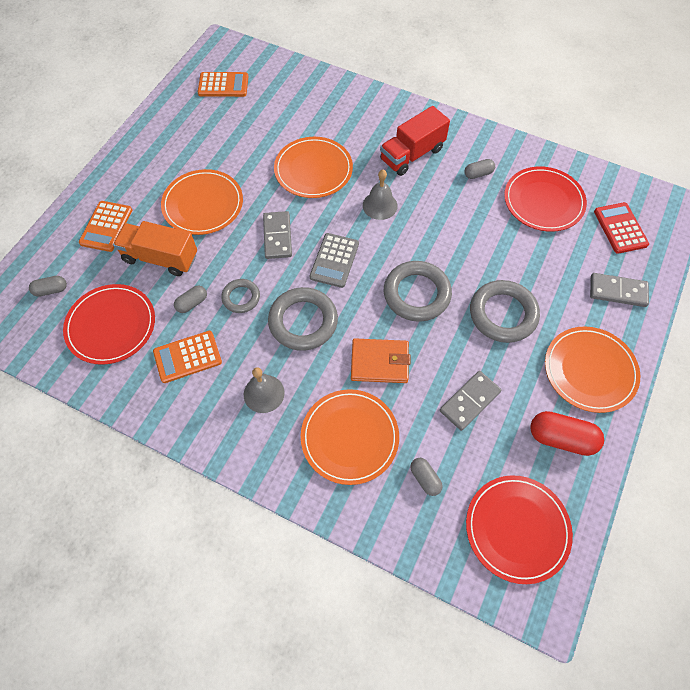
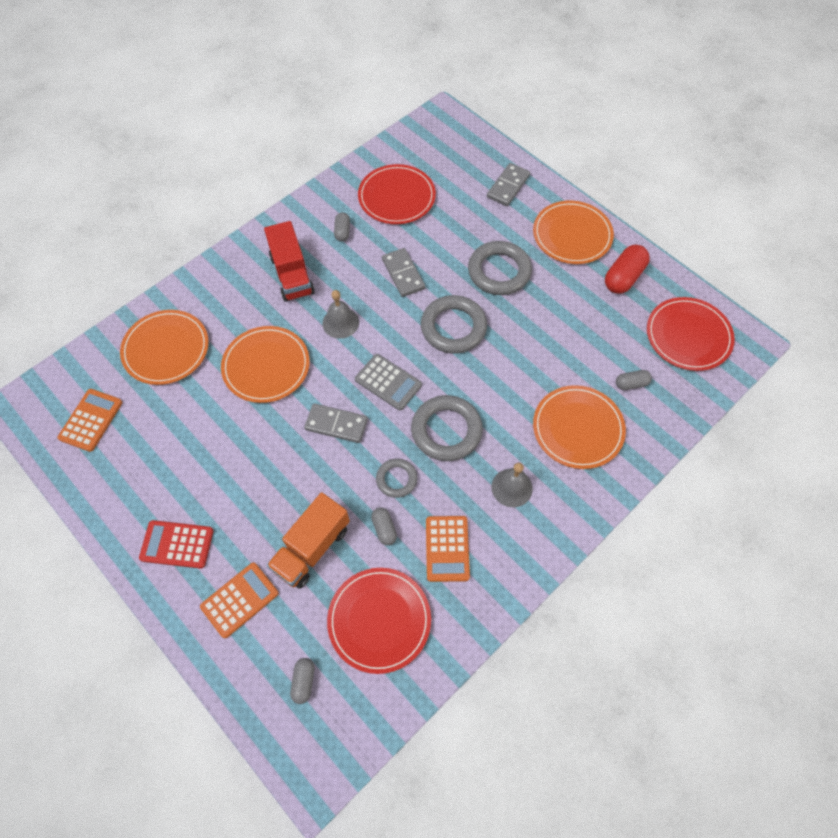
camera: 70 degrees left, 0 degrees up
orange calculator [79,201,132,252] -> orange calculator turned 75 degrees counterclockwise [200,562,279,638]
orange plate [161,169,243,235] -> orange plate moved to [120,310,209,385]
orange wallet [351,339,410,383] -> none
grey domino [440,371,501,431] -> grey domino moved to [382,248,425,297]
red calculator [594,202,649,254] -> red calculator moved to [139,520,213,569]

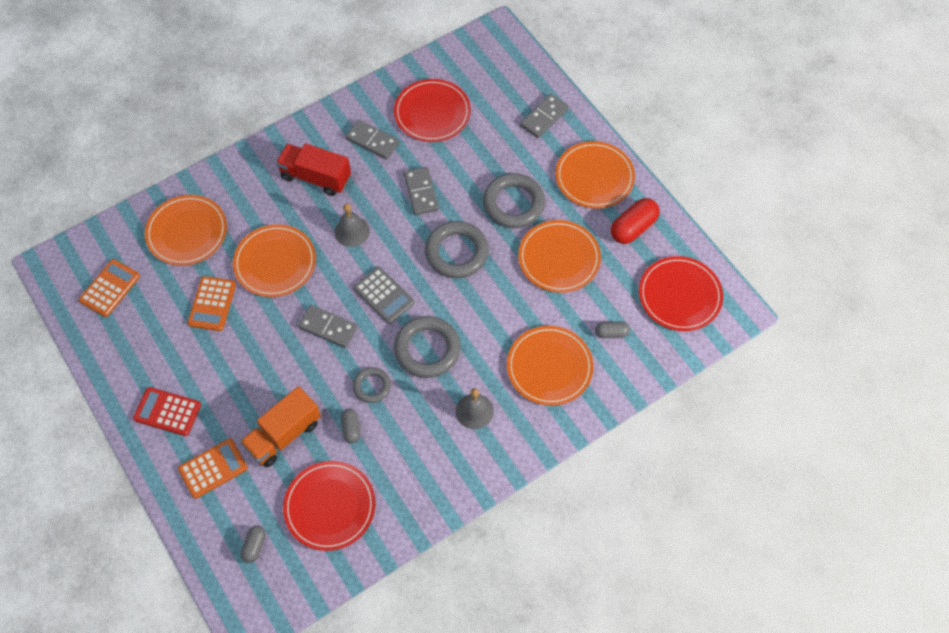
camera: 10 degrees right, 0 degrees up
red truck [264,221,315,302] -> red truck turned 120 degrees clockwise [276,143,351,196]
grey capsule [334,212,350,242] -> grey domino [346,120,399,159]
orange calculator [426,516,470,582] -> orange calculator moved to [188,276,236,331]
none -> orange plate [518,220,601,293]

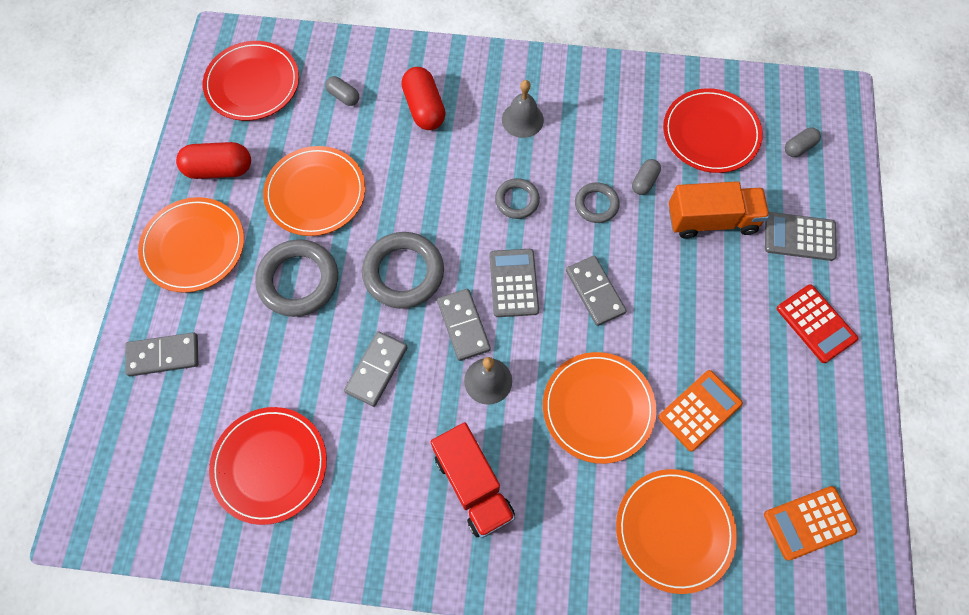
camera: 140 degrees left, 5 degrees up
orange calculator [178,438,248,499] -> grey calculator [765,212,837,261]
grey domino [346,120,399,159] -> grey domino moved to [437,289,491,361]
grey ring [394,316,461,378] -> grey ring [495,178,540,219], size x0.57
orange plate [507,326,594,406] -> red capsule [401,67,445,130]

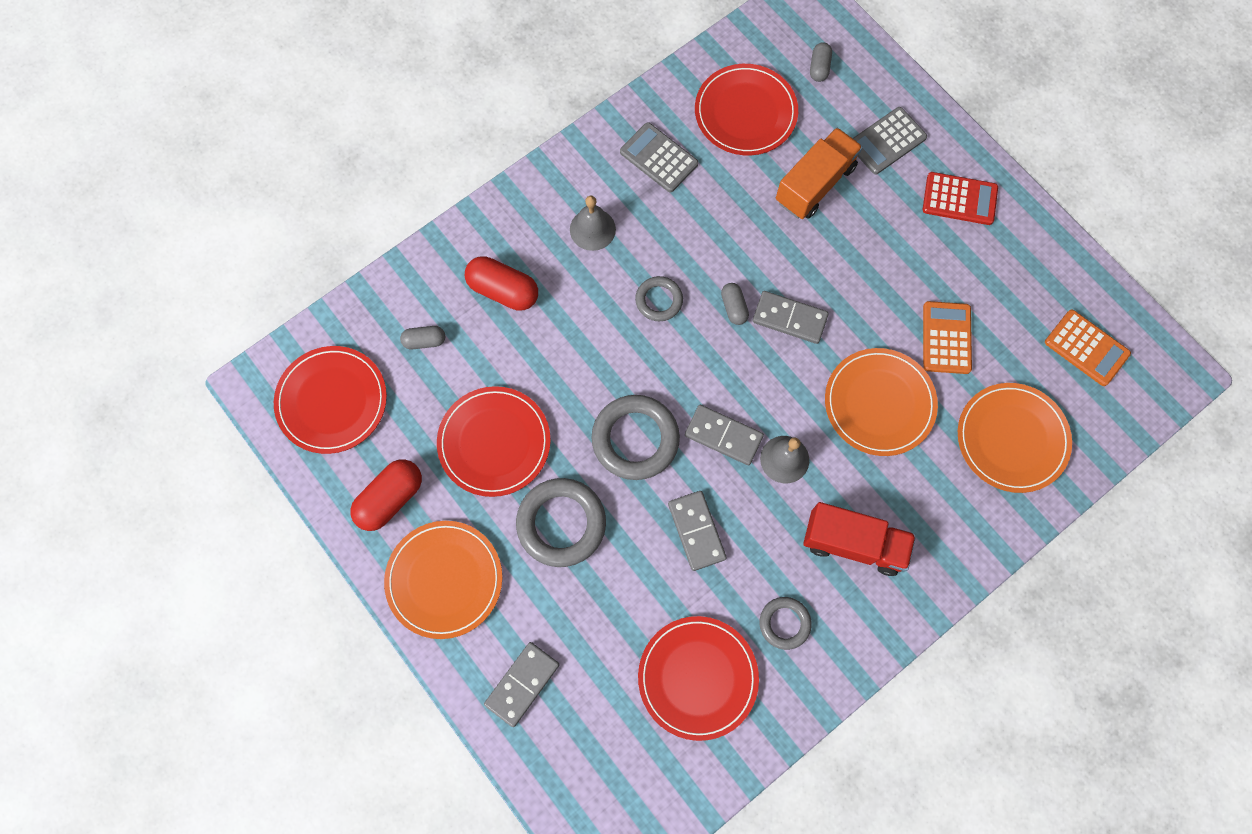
camera: 45 degrees left, 5 degrees up
orange plate [263,146,365,236] -> red plate [437,386,551,497]
grey calculator [489,249,539,317] -> grey calculator moved to [620,122,698,193]
grey ring [575,182,620,223] -> grey ring moved to [760,597,812,650]
grey capsule [632,159,661,195] -> grey capsule moved to [721,283,749,325]
orange calculator [764,486,857,561] -> orange calculator turned 75 degrees counterclockwise [1045,309,1131,386]

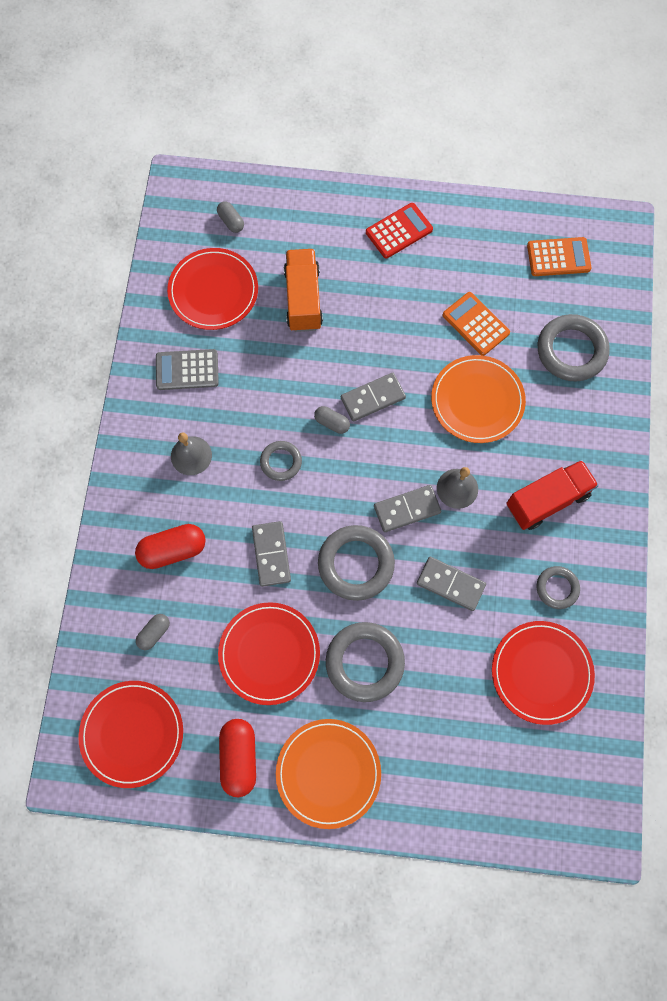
camera: 45 degrees left, 0 degrees up
grey domino [484,642,559,727] -> grey domino moved to [252,521,291,587]
grey calculator [852,107,927,174] -> none
orange plate [958,383,1072,493] -> grey ring [538,314,610,381]

